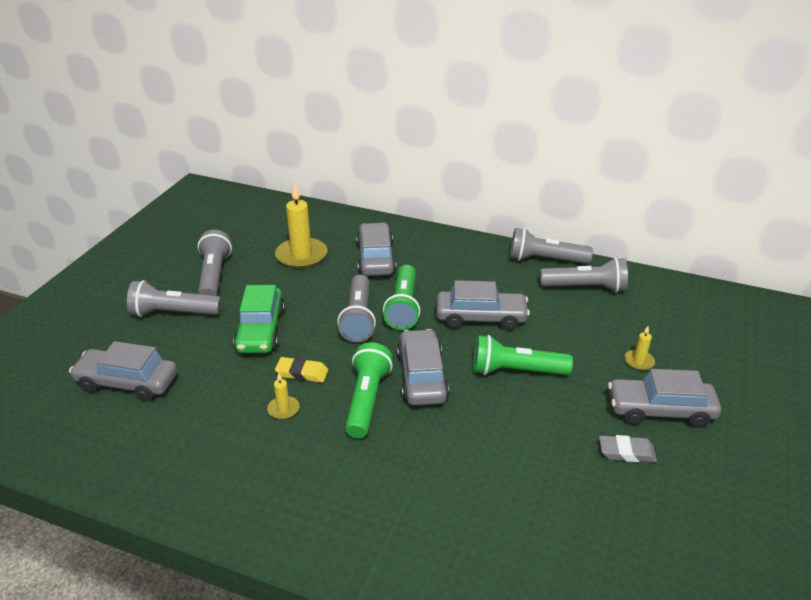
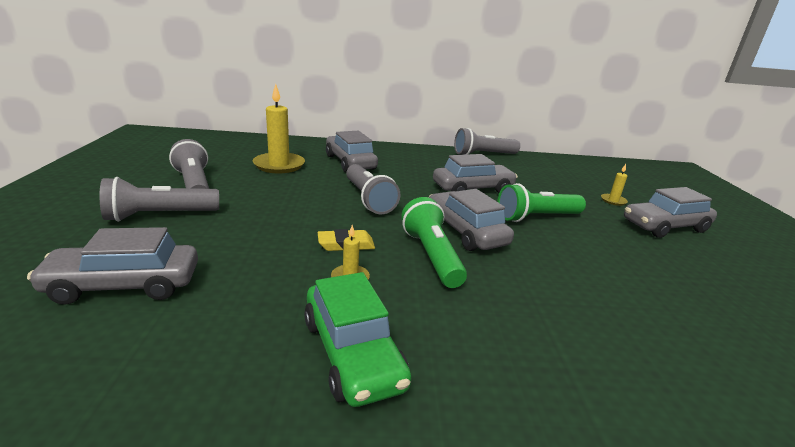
camera: 25 degrees left, 10 degrees down
green car [233,285,285,353] -> green car moved to [304,272,411,407]
green flashlight [383,265,420,330] -> none
grey flashlight [540,258,628,293] -> none
grey eraser [599,435,657,462] -> none

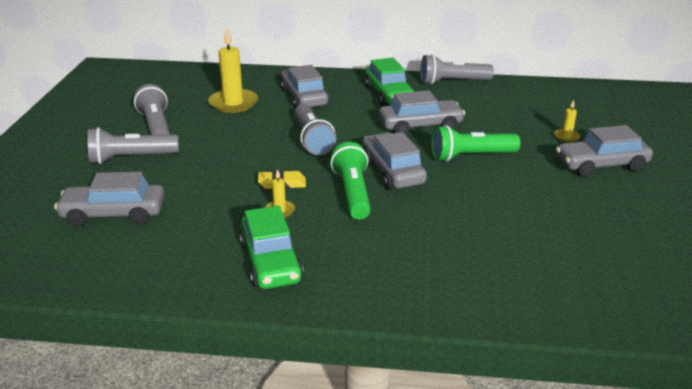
camera: 10 degrees right, 5 degrees up
none -> green car [365,58,414,106]

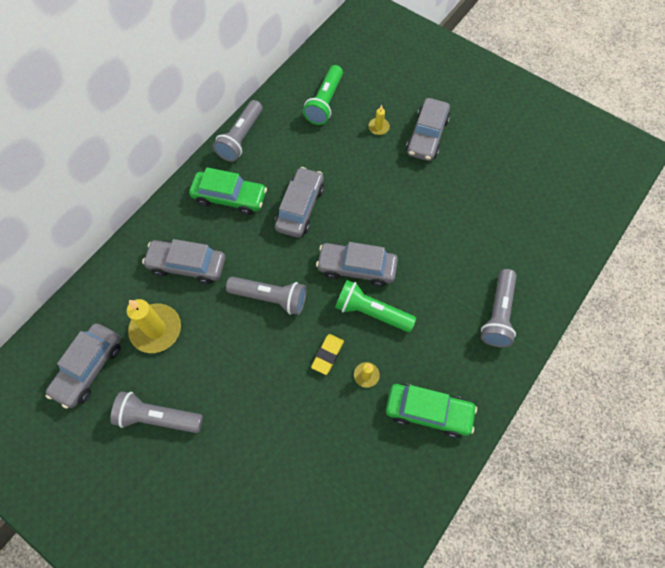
camera: 60 degrees left, 35 degrees up
grey car [54,172,164,227] -> grey car moved to [46,323,121,409]
grey flashlight [87,127,179,164] -> grey flashlight moved to [481,269,517,347]
green flashlight [431,125,520,162] -> green flashlight moved to [303,65,343,125]

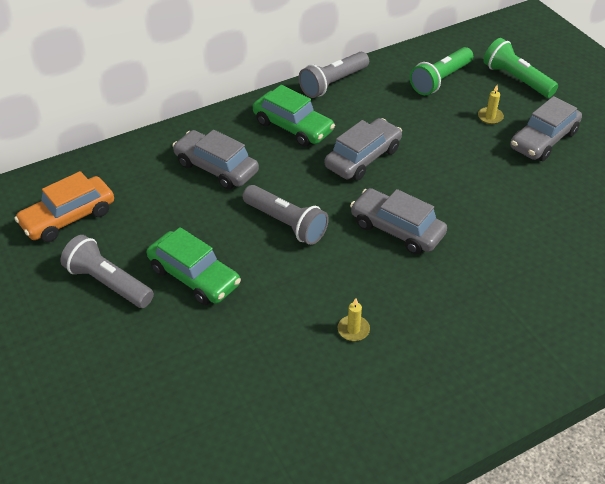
camera: 25 degrees right, 20 degrees down
grey car [46,323,121,409] -> orange car [14,171,114,242]
yellow candle [127,299,181,353] -> none
yellow eraser [311,334,344,375] -> none
green flashlight [335,280,416,332] -> green flashlight moved to [483,38,558,98]
green car [386,384,477,438] -> green car moved to [147,227,241,305]
grey flashlight [481,269,517,347] -> none

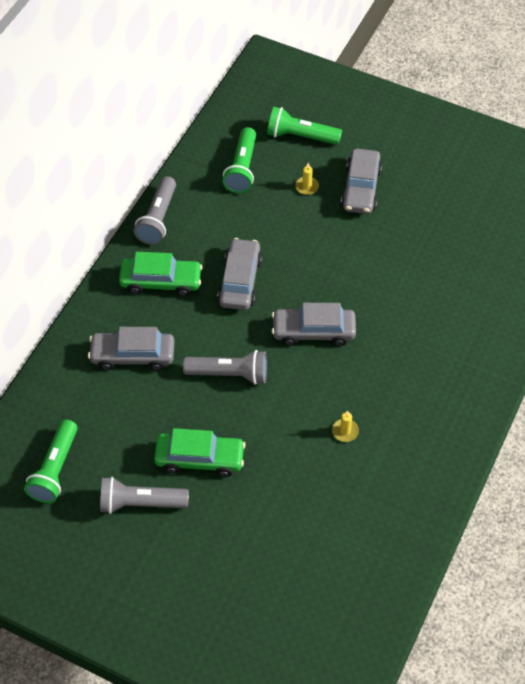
camera: 35 degrees left, 10 degrees up
orange car [14,171,114,242] -> green flashlight [24,419,78,503]

